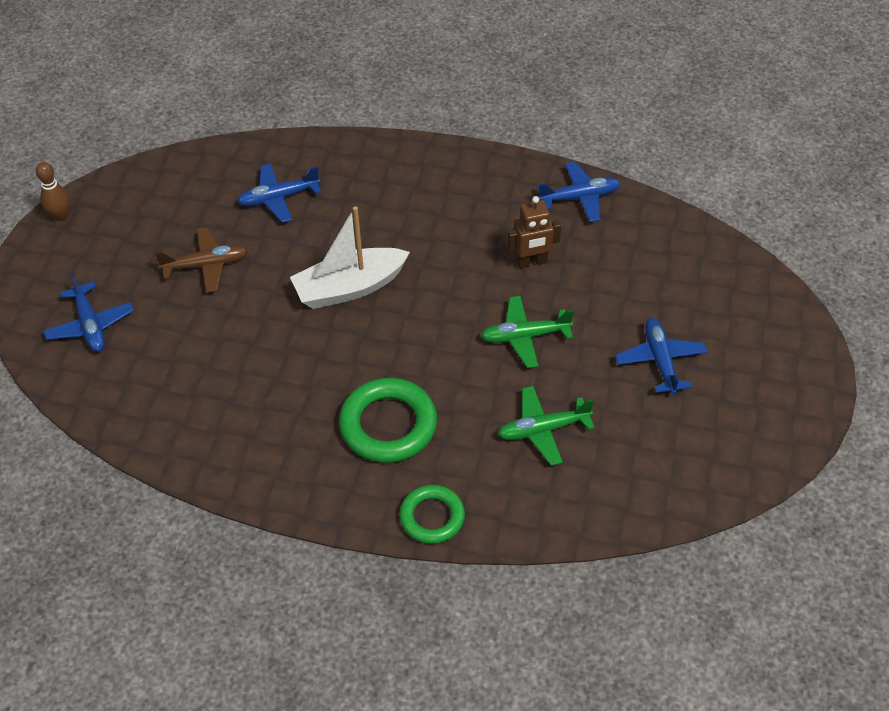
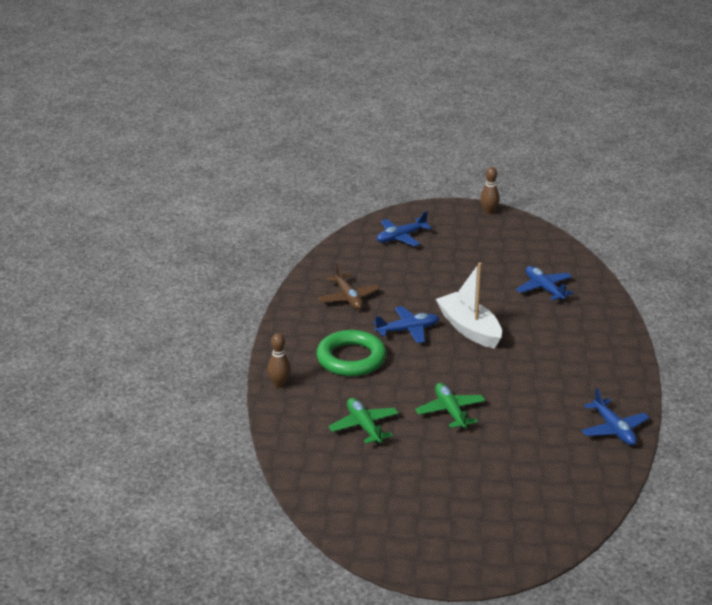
camera: 80 degrees right, 20 degrees down
brown plane [155,227,248,293] -> brown plane moved to [318,263,380,310]
green ring [399,485,465,544] -> brown bowling pin [267,333,291,388]
brown robot [507,196,561,269] -> none
blue plane [615,318,707,395] -> blue plane moved to [374,306,439,343]

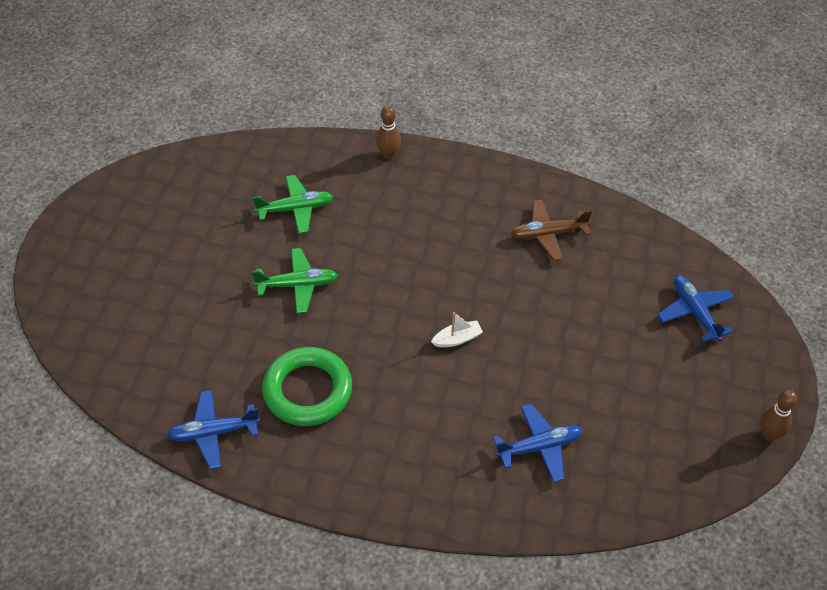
camera: 100 degrees right, 20 degrees up
green ring [316,330,386,376] -> green ring moved to [262,347,352,426]
blue plane [374,306,439,343] -> none
white boat [436,263,502,349] -> white boat [431,312,483,347], size x0.46

